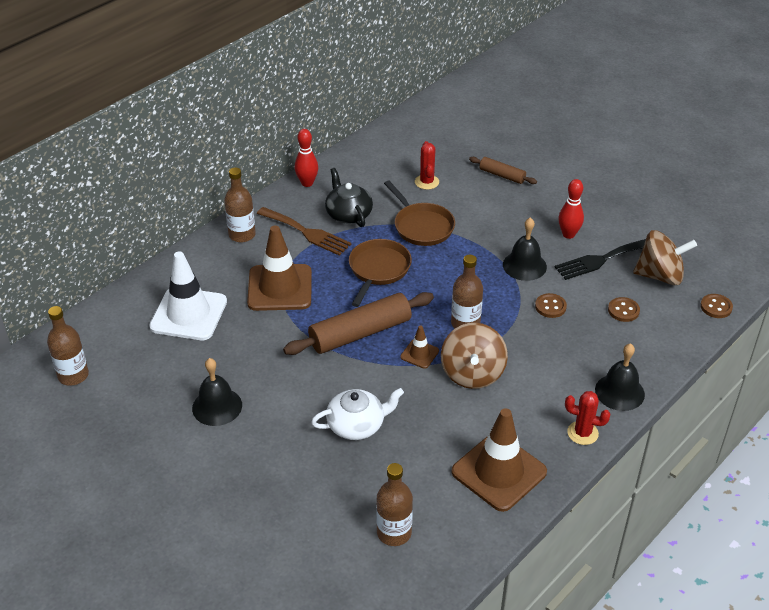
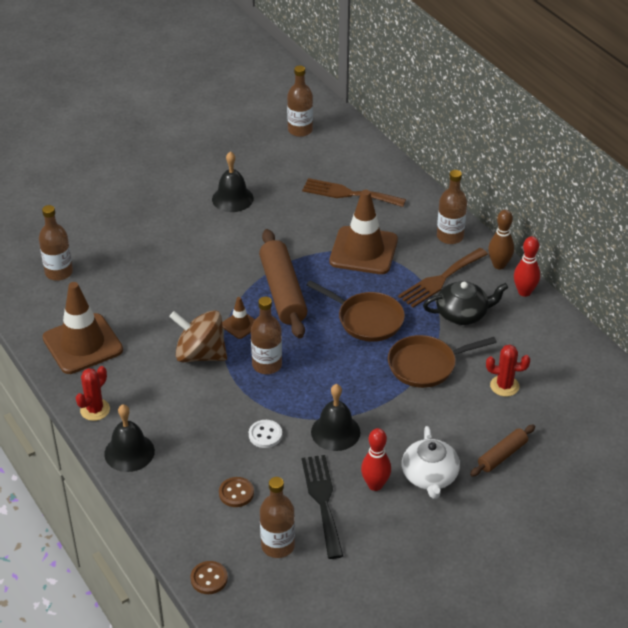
camera: 105 degrees right, 0 degrees up
white traffic cone [149,251,227,340] -> brown fork [302,178,406,207]
white teapot [311,388,404,440] -> white teapot moved to [402,426,460,499]
brown button [535,293,567,318] -> white button [249,420,282,448]
brown spinning top [633,230,697,285] -> brown bottle [260,477,295,558]
none -> brown bowling pin [488,210,514,269]

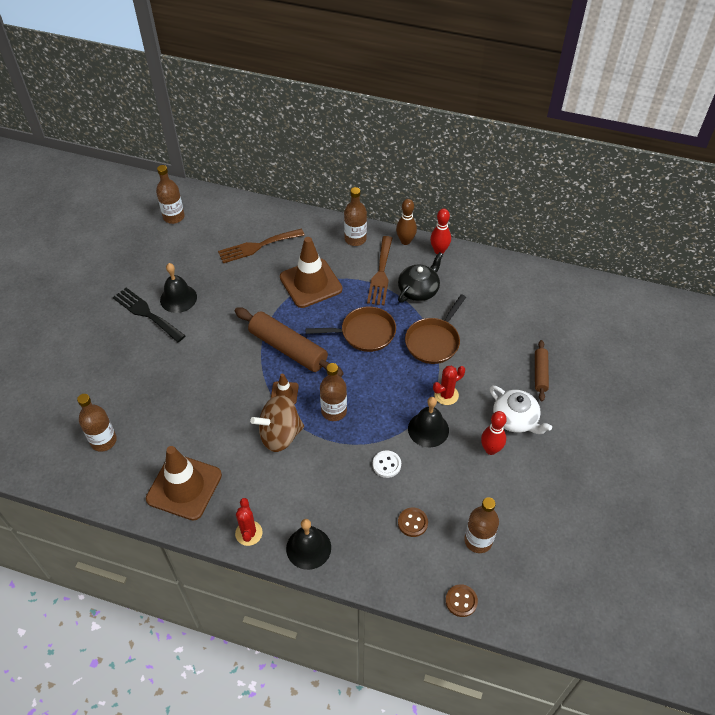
camera: 40 degrees left, 10 degrees up
black fork [302,455,343,559] -> black fork moved to [113,288,186,342]
red cactus [486,345,530,397] -> red cactus moved to [433,365,465,405]

